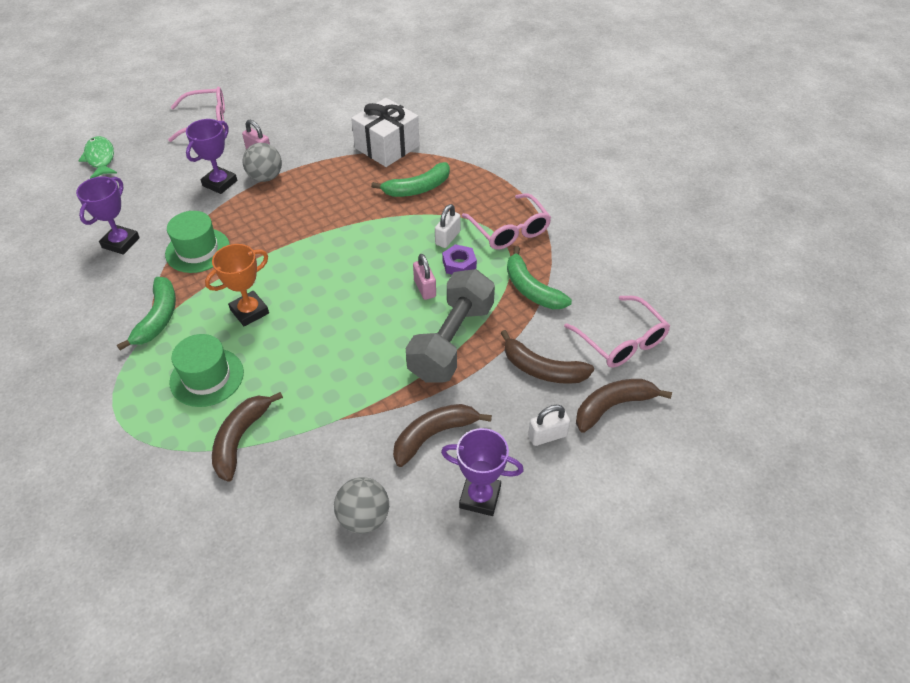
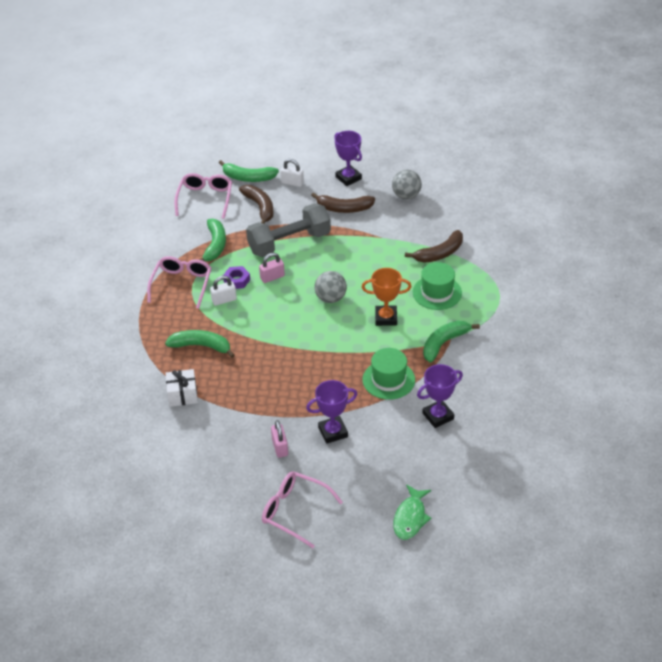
camera: 140 degrees left, 5 degrees down
grey ball [243,143,282,182] -> grey ball moved to [314,271,347,303]
white gift [351,98,420,167] -> white gift [166,369,198,407], size x0.63
pink padlock [413,254,436,300] -> pink padlock turned 45 degrees clockwise [259,253,285,283]
brown banana [576,379,672,433] -> green banana [219,160,279,182]

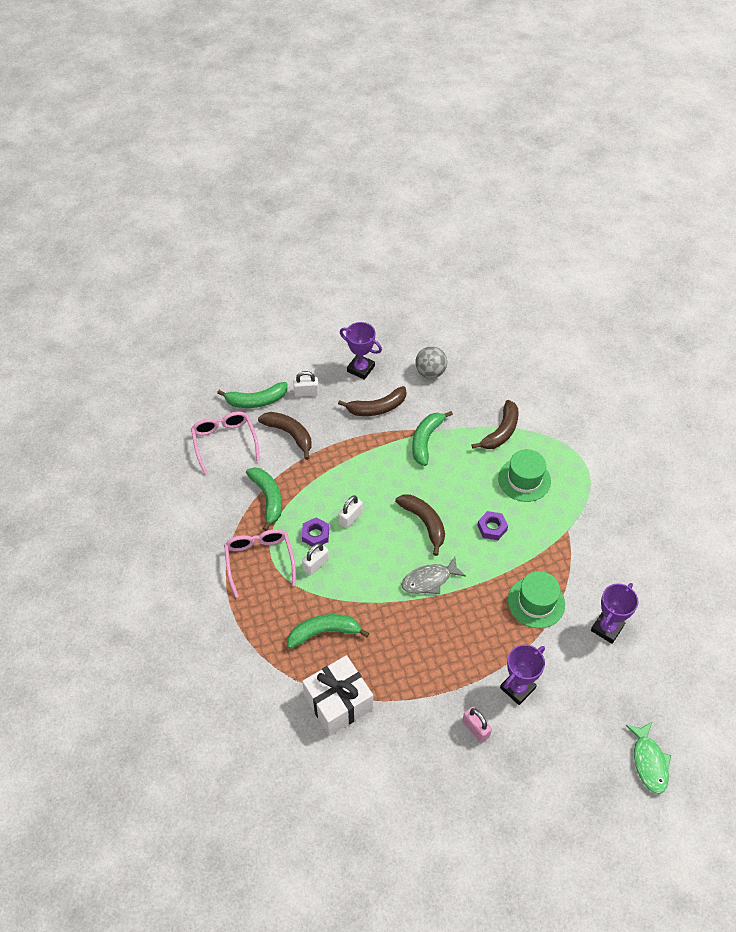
camera: 25 degrees left, 10 degrees up
white gift [166,369,198,407] -> white gift [302,655,373,736], size x1.59
grey dumbbell [246,203,331,257] -> none
pink padlock [259,253,285,283] -> white padlock [338,495,363,529]
pink glasses [262,472,343,548] -> none
grey ball [314,271,347,303] -> brown banana [395,495,445,556]
orange trophy [362,268,411,326] -> purple nut [477,511,508,540]
green banana [423,321,480,363] -> green banana moved to [412,411,453,466]
none -> grey fish [401,557,466,594]

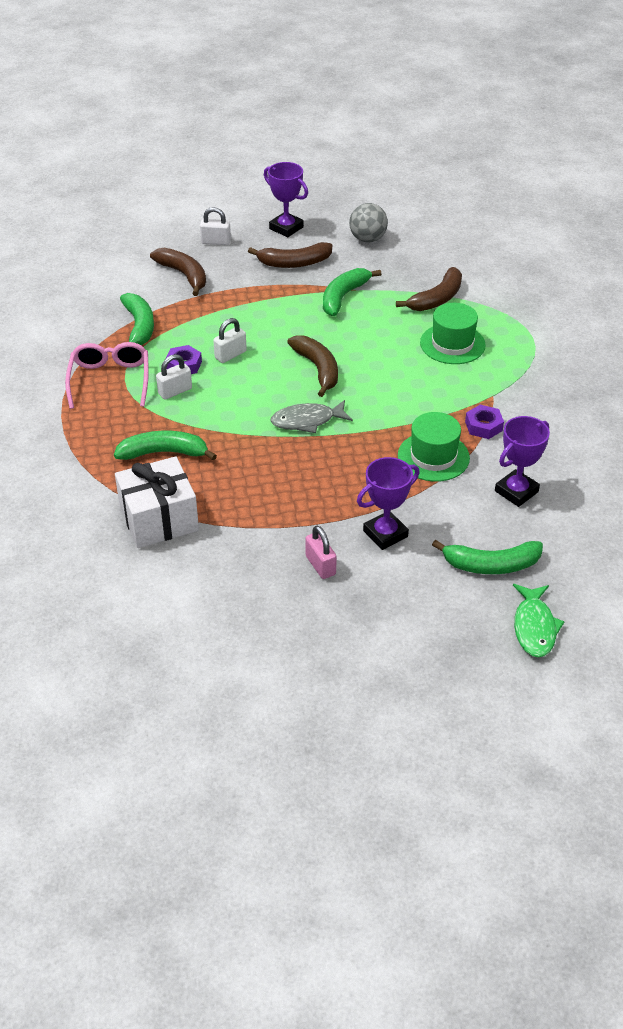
camera: 10 degrees right, 10 degrees down
pink glasses [191,411,260,475] -> none
green banana [217,382,287,408] -> green banana moved to [432,540,543,574]
purple nut [477,511,508,540] -> purple nut moved to [465,405,504,439]

